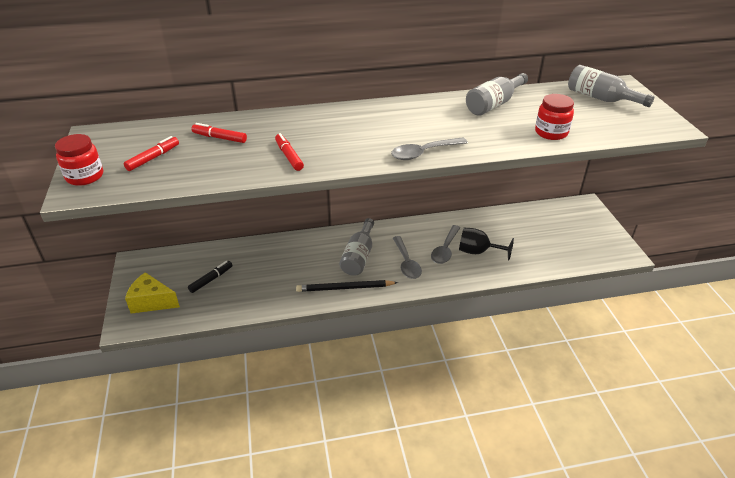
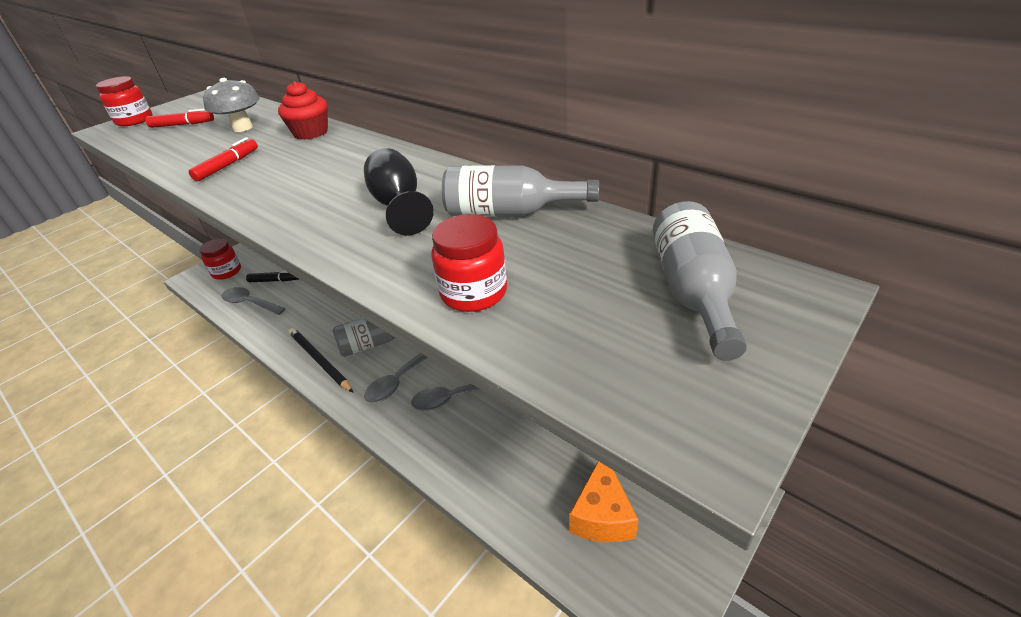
camera: 55 degrees right, 0 degrees up
yellow cheese [125,272,180,314] -> red jar [199,239,241,280]
red marker [192,123,247,143] -> grey mushroom [203,78,260,132]
grey spoon [391,137,468,160] -> grey spoon moved to [222,287,286,315]
black goblet [459,228,514,260] -> black goblet moved to [364,148,434,235]
none -> red cupcake [278,81,328,140]
none -> orange cheese [569,461,638,542]

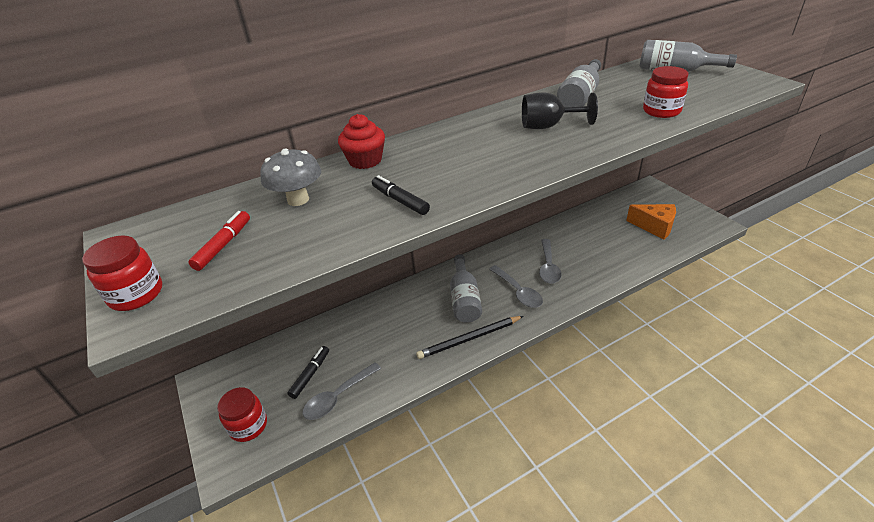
camera: 70 degrees left, 0 degrees up
red marker [189,137,258,181] -> black marker [372,175,430,215]

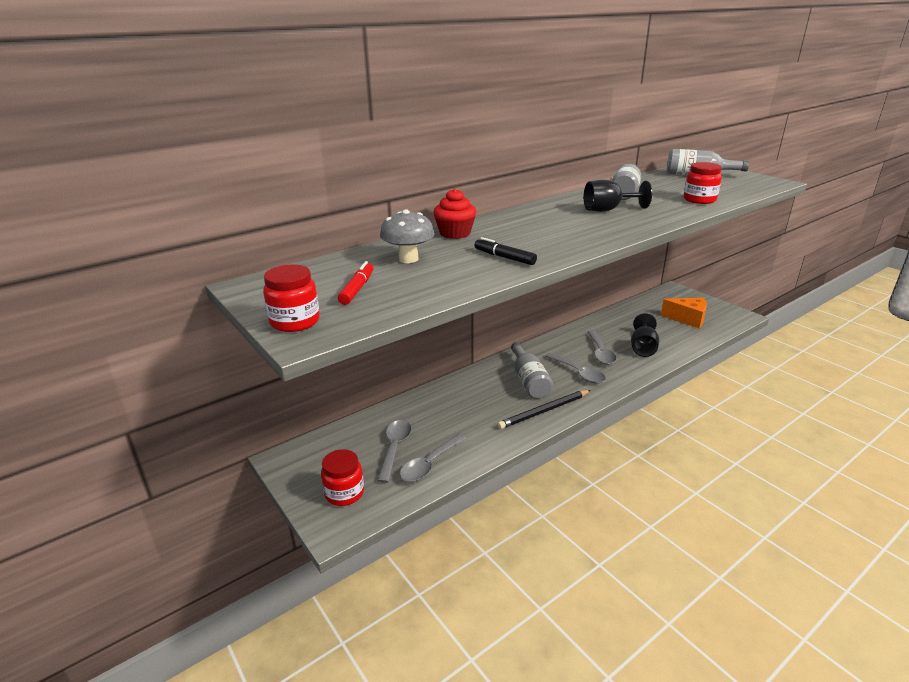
camera: 10 degrees left, 10 degrees down
black marker [287,346,329,399] -> grey spoon [377,420,412,483]
none -> black goblet [631,313,659,357]

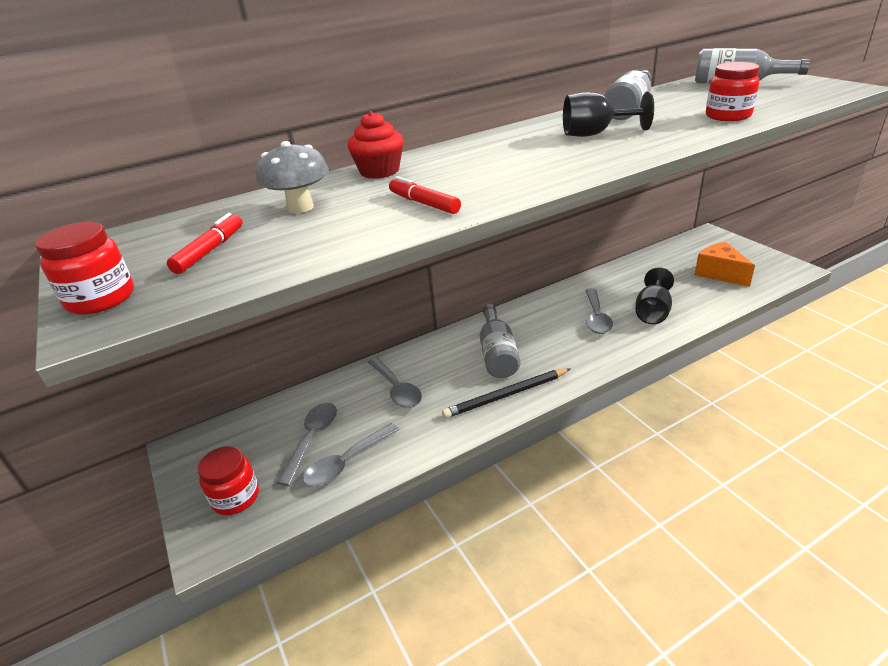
camera: 10 degrees right, 5 degrees up
black marker [475,237,537,265] -> red marker [389,176,461,214]
grey spoon [545,353,606,383] -> grey spoon moved to [367,357,422,408]
orange cheese [661,298,707,328] -> orange cheese turned 150 degrees counterclockwise [695,242,755,287]

